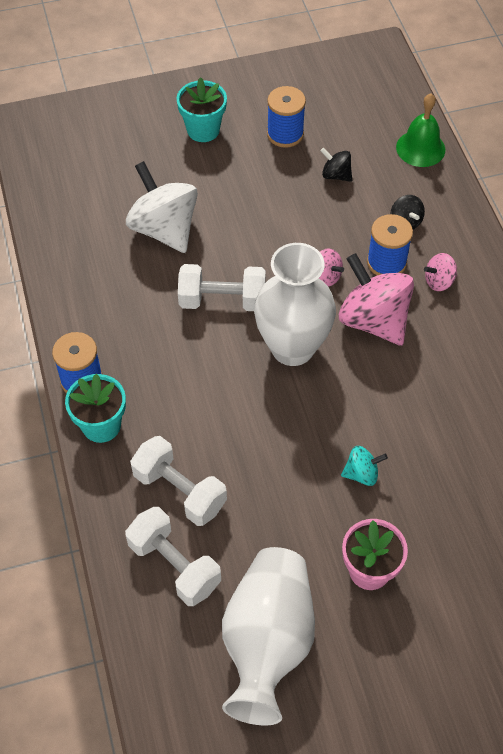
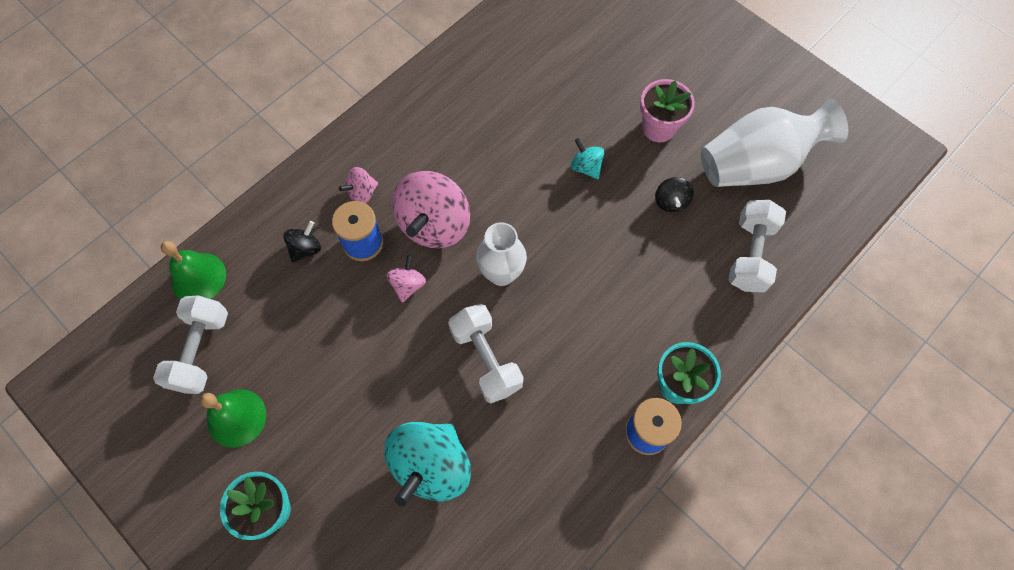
camera: 120 degrees left, 10 degrees up
white spinning top [126,161,198,253] -> turquoise spinning top [384,422,471,507]
white dumbbell [130,436,227,526] -> white dumbbell moved to [153,295,228,394]
white vase [254,243,336,366] -> white vase [476,222,527,286], size x0.63
blue spool [267,86,306,148] -> green bell [200,389,266,447]
black spinning top [320,147,352,182] -> black spinning top moved to [655,177,694,212]
pink spinning top [424,253,457,291] -> pink spinning top turned 105 degrees clockwise [339,167,378,204]

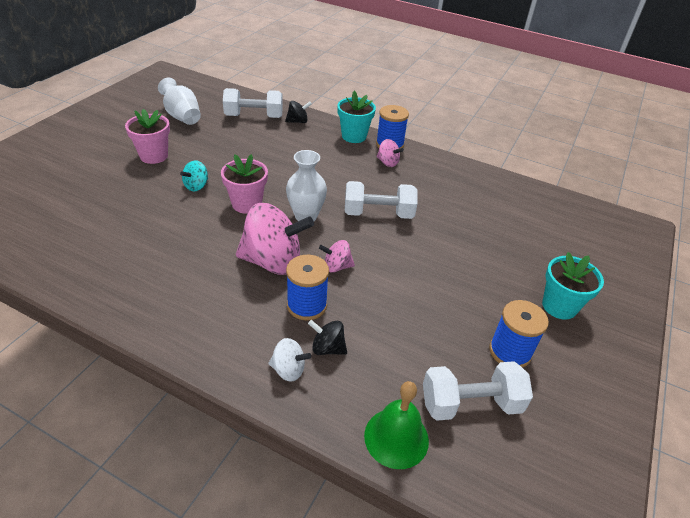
camera: 110 degrees left, 25 degrees down
green bell [200,389,266,447] -> blue spool [489,300,549,368]
pink spinning top [339,167,378,204] -> pink spinning top moved to [377,139,404,167]
turquoise spinning top [384,422,471,507] -> none
white dumbbell [448,304,524,403] -> white dumbbell turned 45 degrees clockwise [345,181,418,219]
black spinning top [655,177,694,212] -> black spinning top moved to [285,101,312,123]
white vase [701,98,848,187] -> white vase [158,78,201,125], size x0.63
none -> pink flower pot [221,154,268,214]
none -> white spinning top [269,338,311,382]

